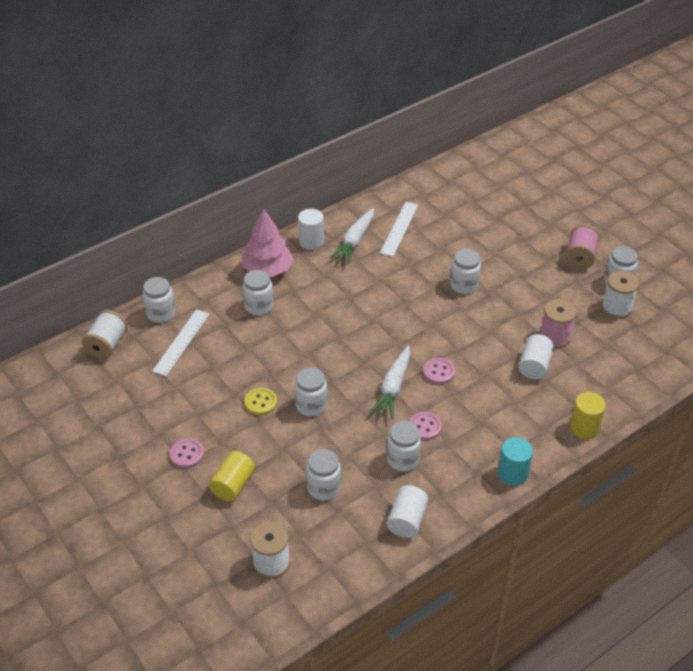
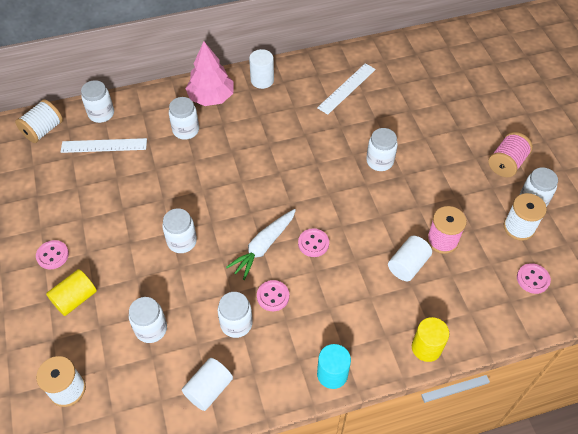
camera: 20 degrees right, 10 degrees up
white ruler [152,309,210,376] -> white ruler turned 45 degrees clockwise [61,138,147,153]
yellow button [244,388,277,415] -> none
white carrot [329,208,374,264] -> none
none -> pink button [517,263,551,294]

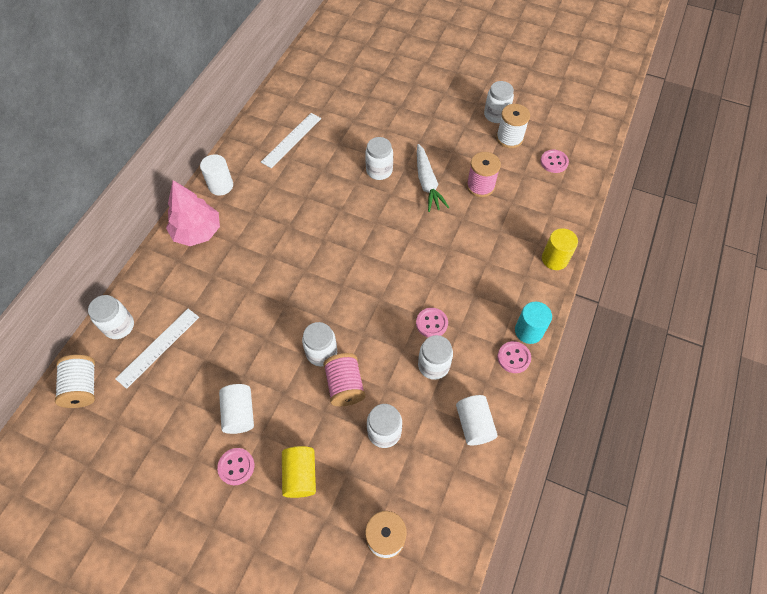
camera: 50 degrees left, 5 degrees up
white jar [169,97,199,140] -> none
white carrot [226,209,296,280] -> white carrot moved to [417,144,449,212]
pink button [298,228,329,257] -> pink button moved to [498,341,531,373]
white ruler [317,63,376,115] -> white ruler turned 45 degrees clockwise [261,113,321,168]
white cylinder [388,236,432,281] -> white cylinder moved to [219,384,254,434]
pink spool [489,132,533,177] -> pink spool moved to [323,353,366,406]

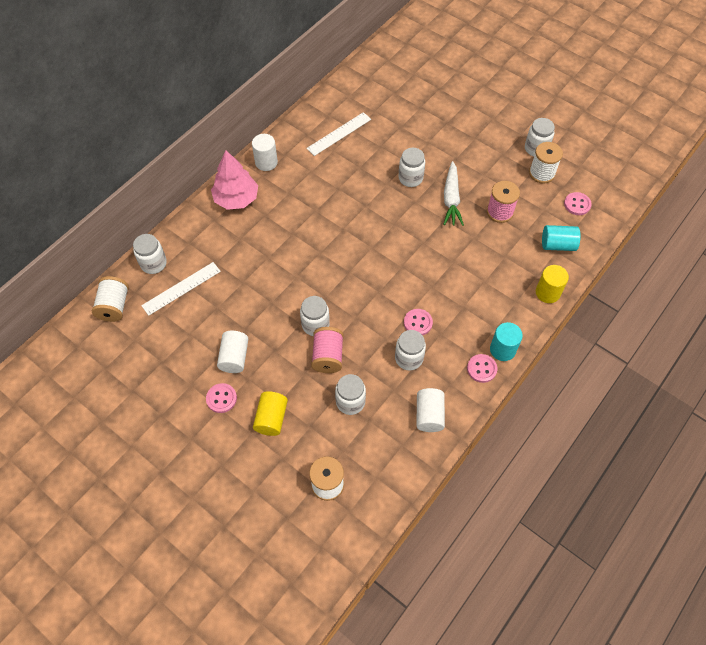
camera: 15 degrees right, 0 degrees up
none -> turquoise cylinder [542,225,581,251]

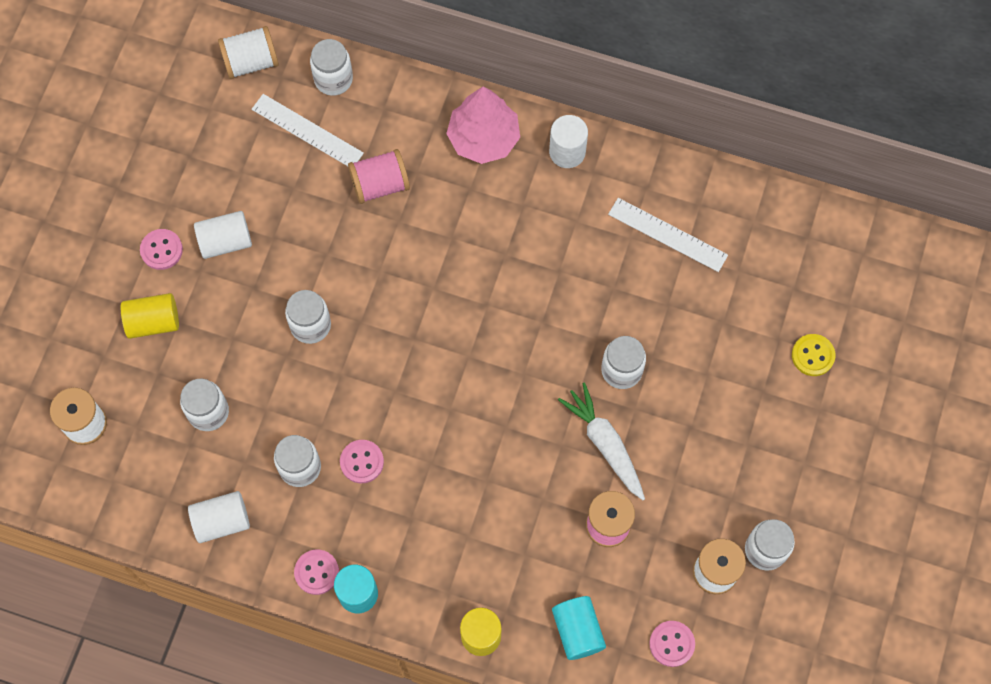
camera: 70 degrees right, 10 degrees up
pink spool [311,327,344,373] -> pink spool moved to [348,149,410,204]
white carrot [443,161,464,226] -> white carrot turned 75 degrees clockwise [558,382,645,500]
none -> yellow button [792,334,836,376]

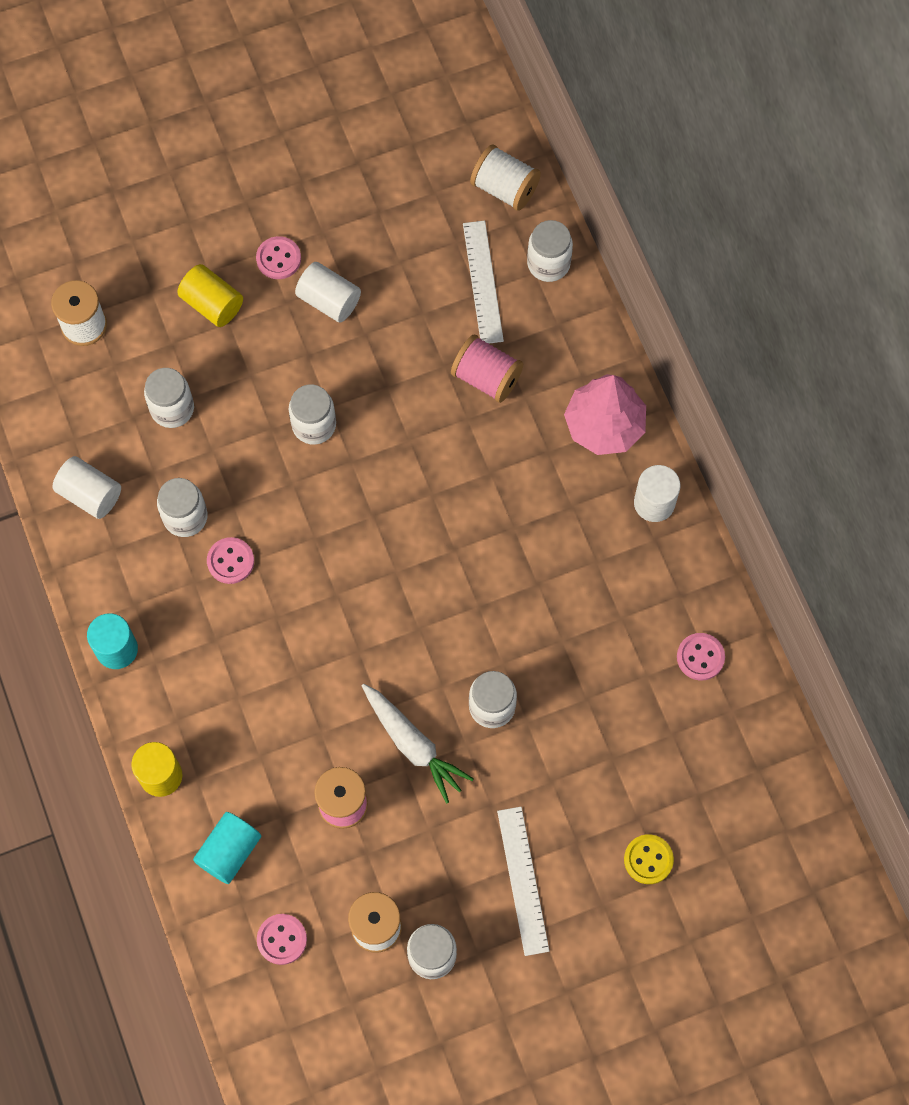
camera: 50 degrees right, 0 degrees up
pink button [294,550,339,595] -> pink button moved to [677,633,725,680]
white carrot [558,382,645,500] -> white carrot turned 120 degrees clockwise [362,684,474,804]
white ruler [608,198,728,272] -> white ruler moved to [497,807,549,956]

